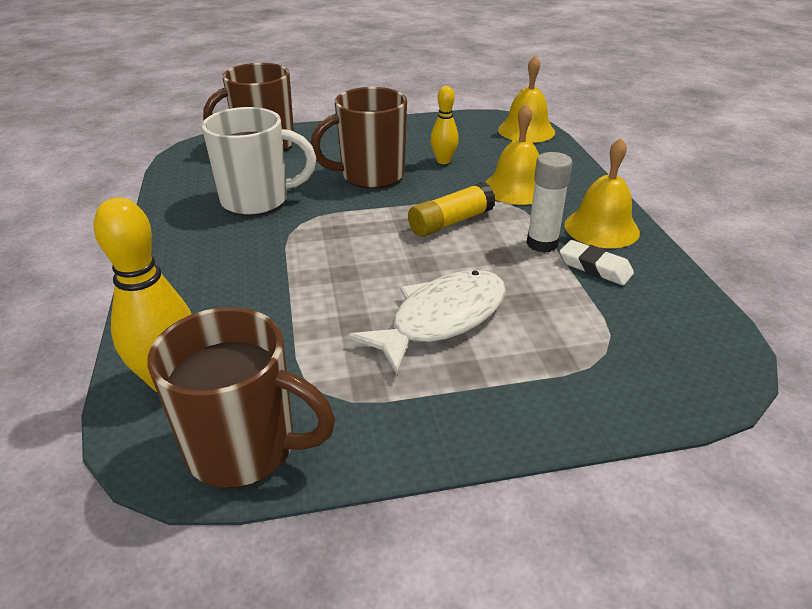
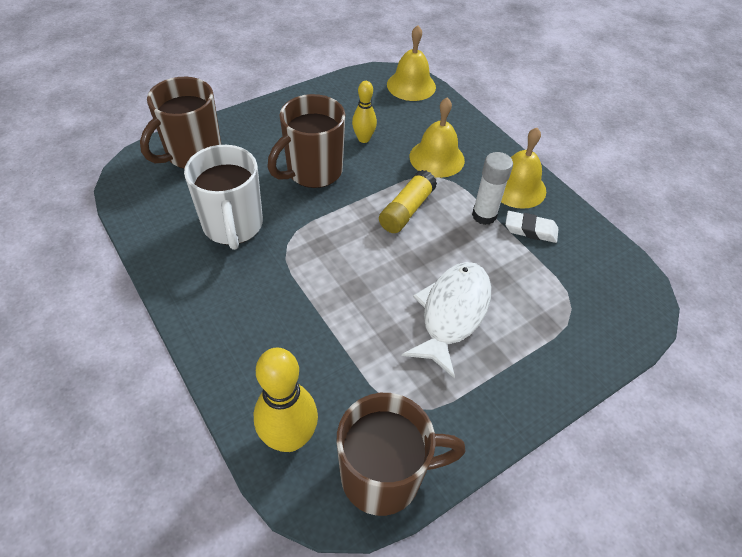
camera: 25 degrees left, 15 degrees up
white mug [202,107,316,216] -> white mug turned 105 degrees clockwise [184,145,263,250]

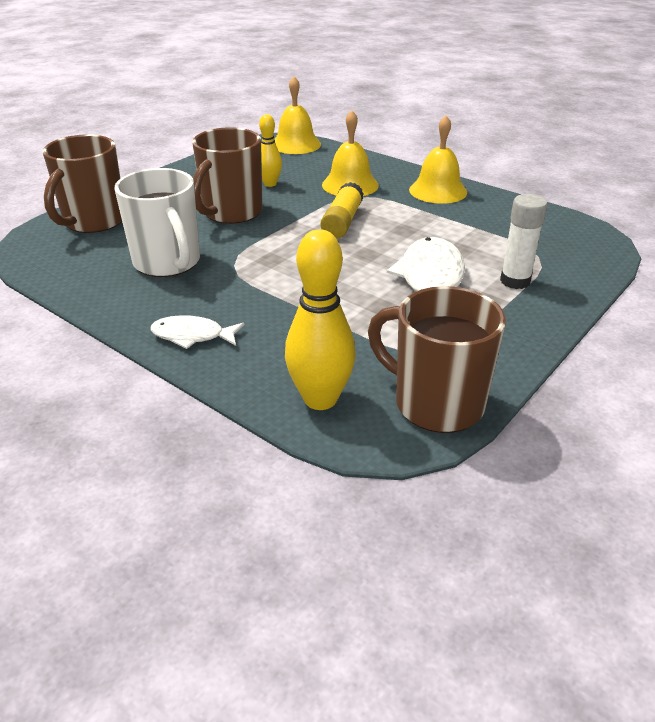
camera: 15 degrees left, 15 degrees down
brown mug [336,393,466,516] -> brown mug turned 120 degrees counterclockwise [368,286,506,433]
white glue stick [472,152,513,225] -> white glue stick moved to [500,194,547,289]
white eraser [505,211,559,243] -> none
none -> white fish [150,315,244,349]

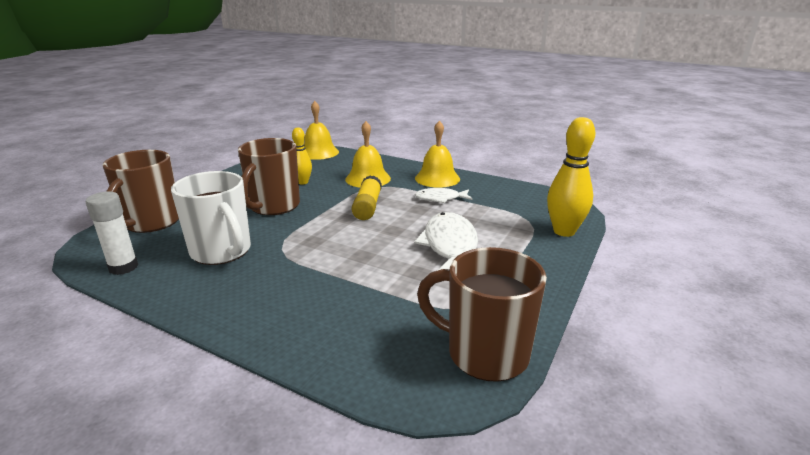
camera: 10 degrees left, 10 degrees down
white fish [150,315,244,349] -> white fish moved to [415,188,473,203]
yellow bowling pin [285,229,356,410] -> yellow bowling pin moved to [547,117,595,237]
white glue stick [500,194,547,289] -> white glue stick moved to [86,192,138,275]

